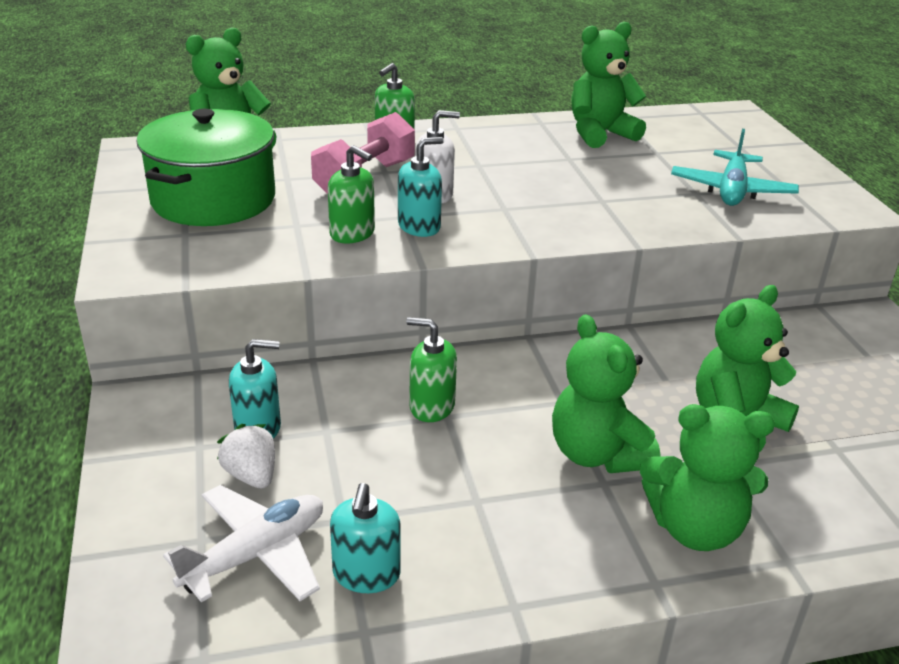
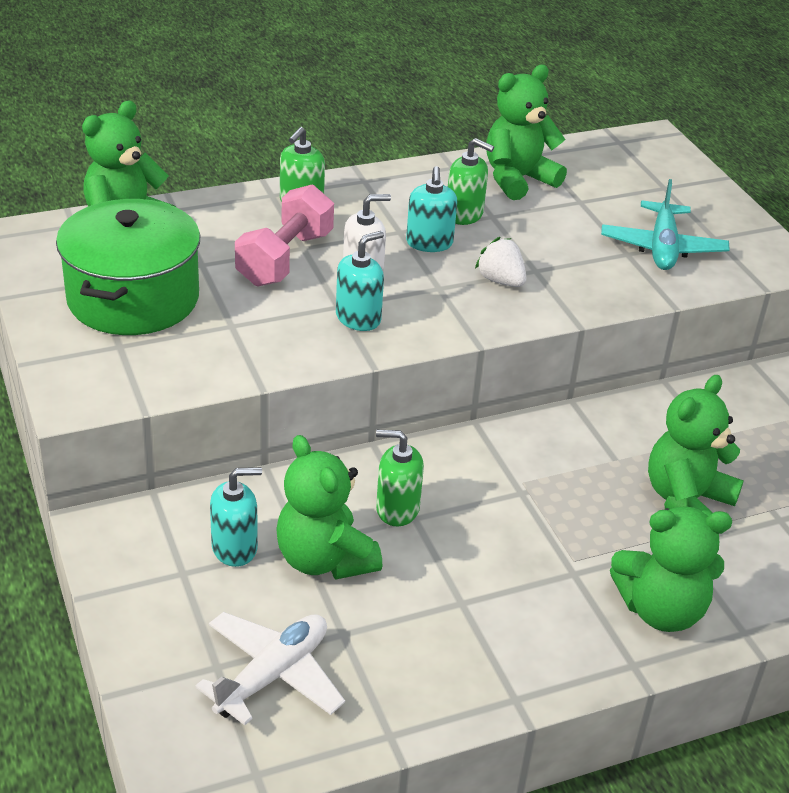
camera: 10 degrees left, 5 degrees up
white strawberry [217,424,275,489] -> white strawberry moved to [475,237,527,287]
green soap dispenser [328,145,375,243] -> green soap dispenser moved to [448,138,494,225]
turquoise soap dispenser [330,483,401,593] -> turquoise soap dispenser moved to [406,166,457,252]
green teddy bear [552,314,661,473] -> green teddy bear moved to [276,435,382,579]

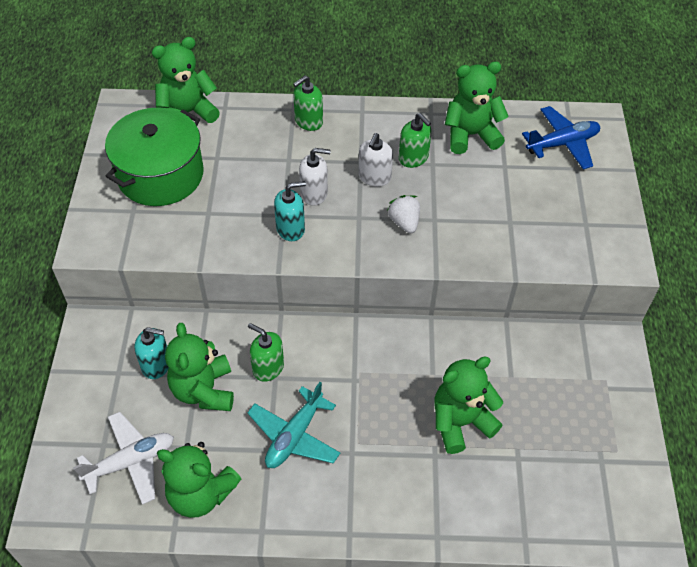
camera: 25 degrees right, 15 degrees up
pink dumbbell [235,184,334,287] -> none
turquoise soap dispenser [406,166,457,252] -> white soap dispenser [358,133,393,187]
turquoise plane [601,179,730,270] -> turquoise plane moved to [247,382,340,468]
green teddy bear [610,506,732,632] -> green teddy bear moved to [157,442,242,518]
none -> blue plane [522,106,600,169]

